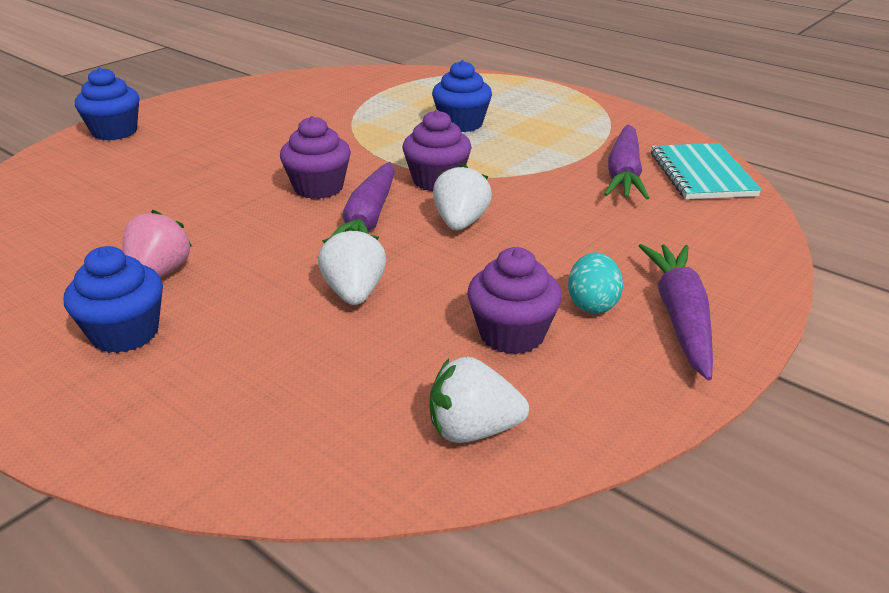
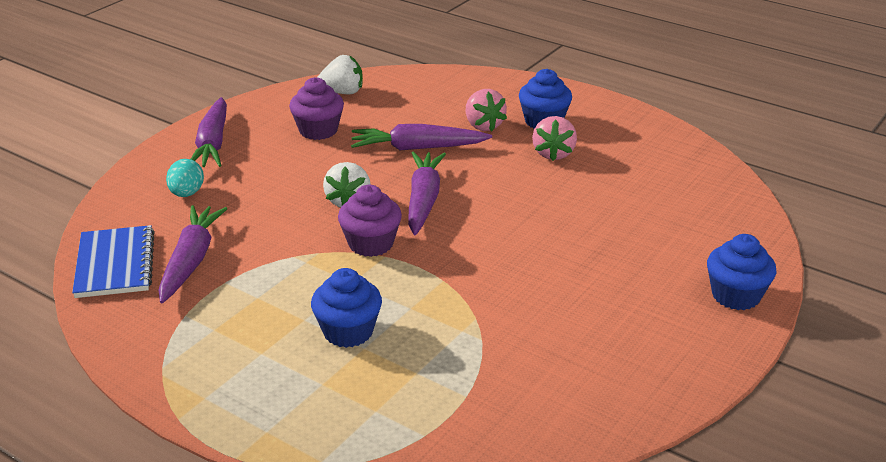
camera: 175 degrees right, 0 degrees up
purple cupcake [280,116,351,199] -> none
white strawberry [318,227,386,305] -> purple carrot [351,124,492,150]
turquoise egg [568,252,623,314] -> turquoise egg moved to [166,159,204,197]
turquoise notebook [651,143,762,199] -> blue notebook [72,225,155,298]
none -> pink strawberry [466,89,507,131]

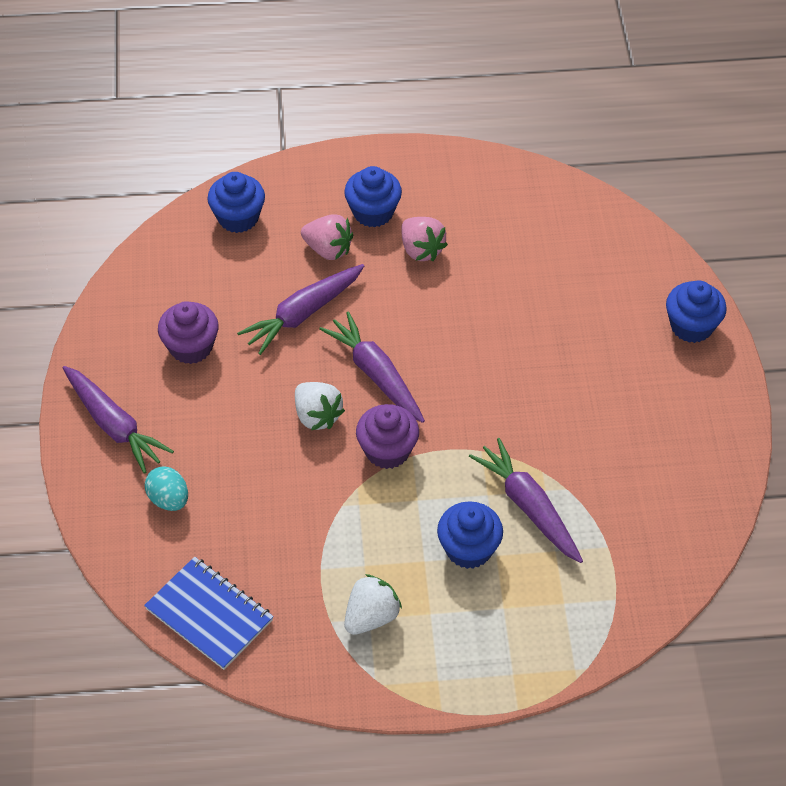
camera: 40 degrees left, 20 degrees up
purple carrot [159,205,227,303] -> purple carrot moved to [469,438,583,563]
white strawberry [317,55,363,94] -> white strawberry moved to [344,574,402,635]
none -> blue cupcake [207,172,265,233]

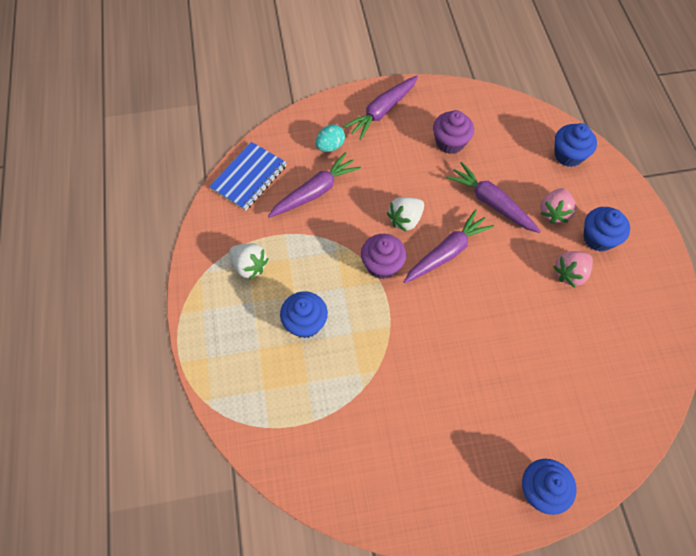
camera: 85 degrees right, 10 degrees up
purple carrot [469,438,583,563] -> purple carrot moved to [268,152,361,218]

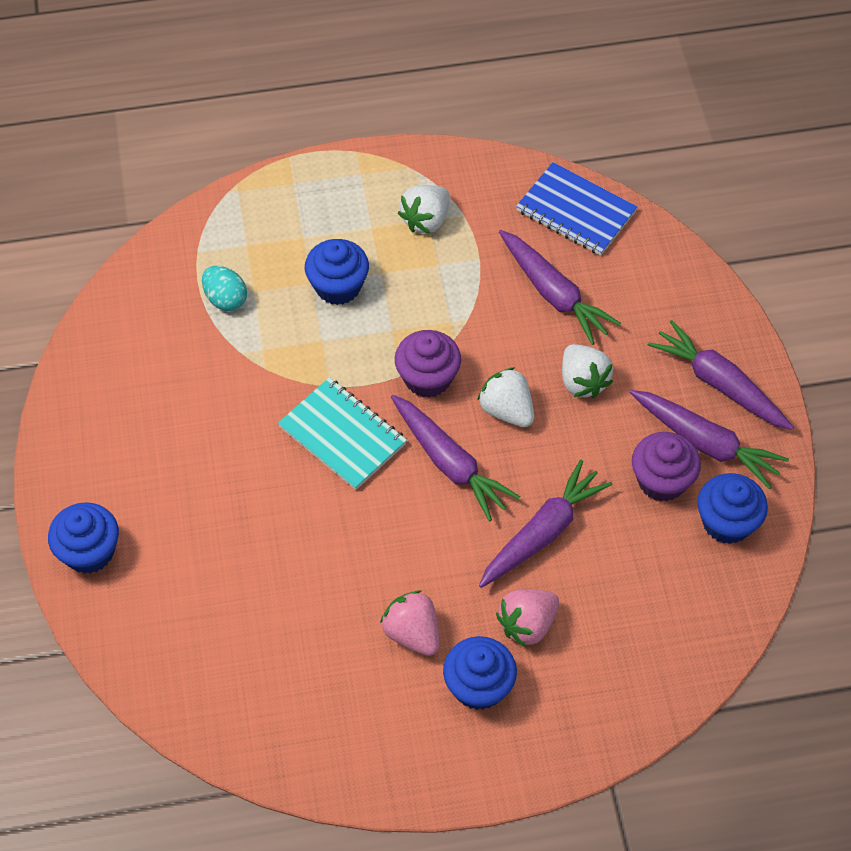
camera: 90 degrees right, 5 degrees down
turquoise egg [315,125,345,152] -> turquoise egg moved to [202,266,247,311]
pink strawberry [540,188,576,224] -> pink strawberry turned 60 degrees counterclockwise [496,589,559,647]
blue cupcake [555,123,597,167] -> blue cupcake moved to [697,473,768,544]
none -> turquoise notebook [278,377,407,490]
none -> white strawberry [562,344,613,398]
none -> purple carrot [630,390,789,489]

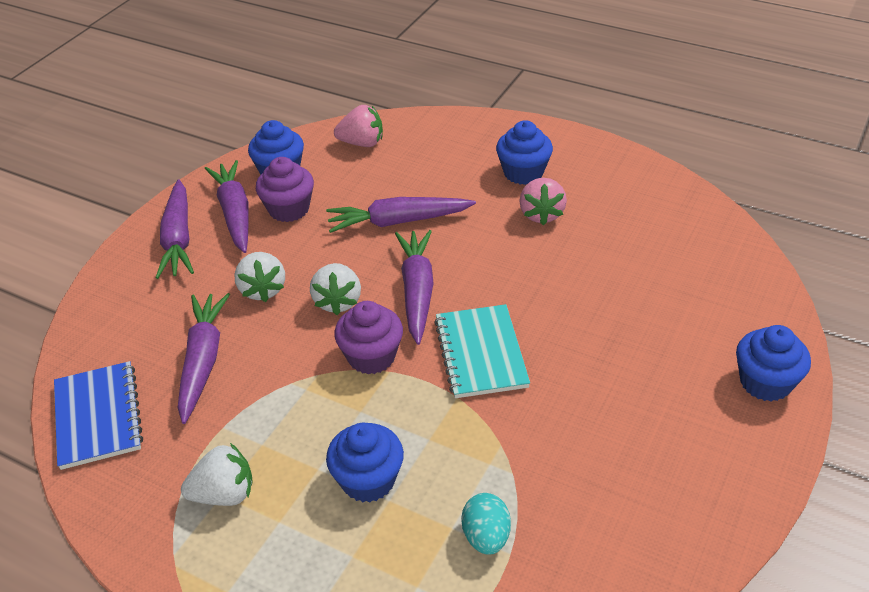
camera: 140 degrees left, 15 degrees down
pink strawberry [496,589,559,647] -> pink strawberry moved to [334,105,383,147]
white strawberry [562,344,613,398] -> white strawberry turned 150 degrees clockwise [234,252,285,302]

